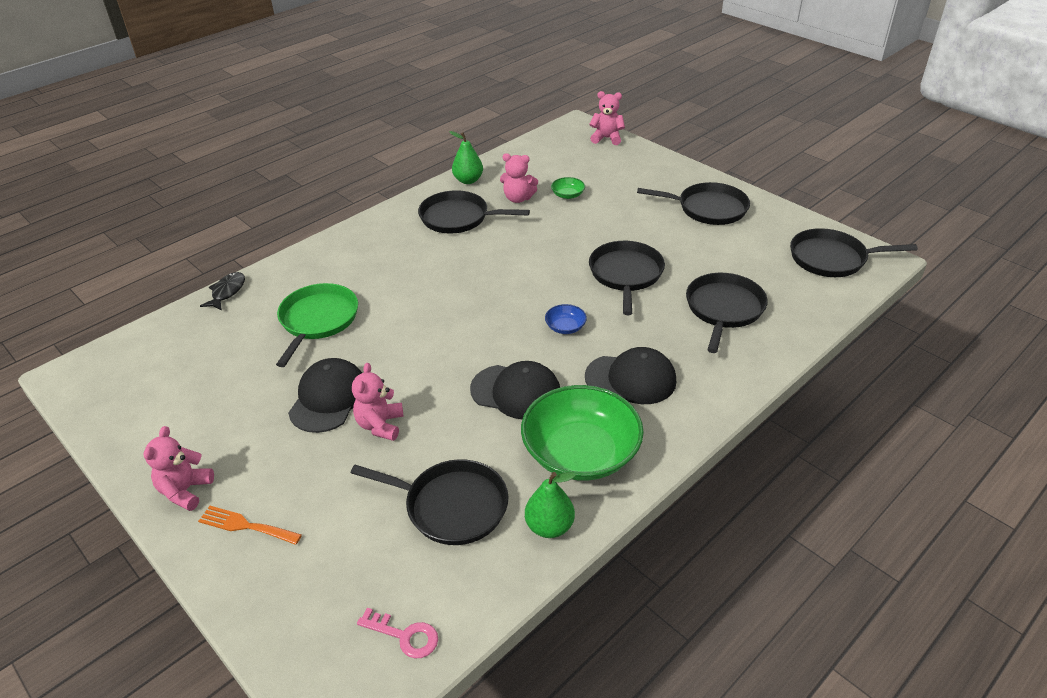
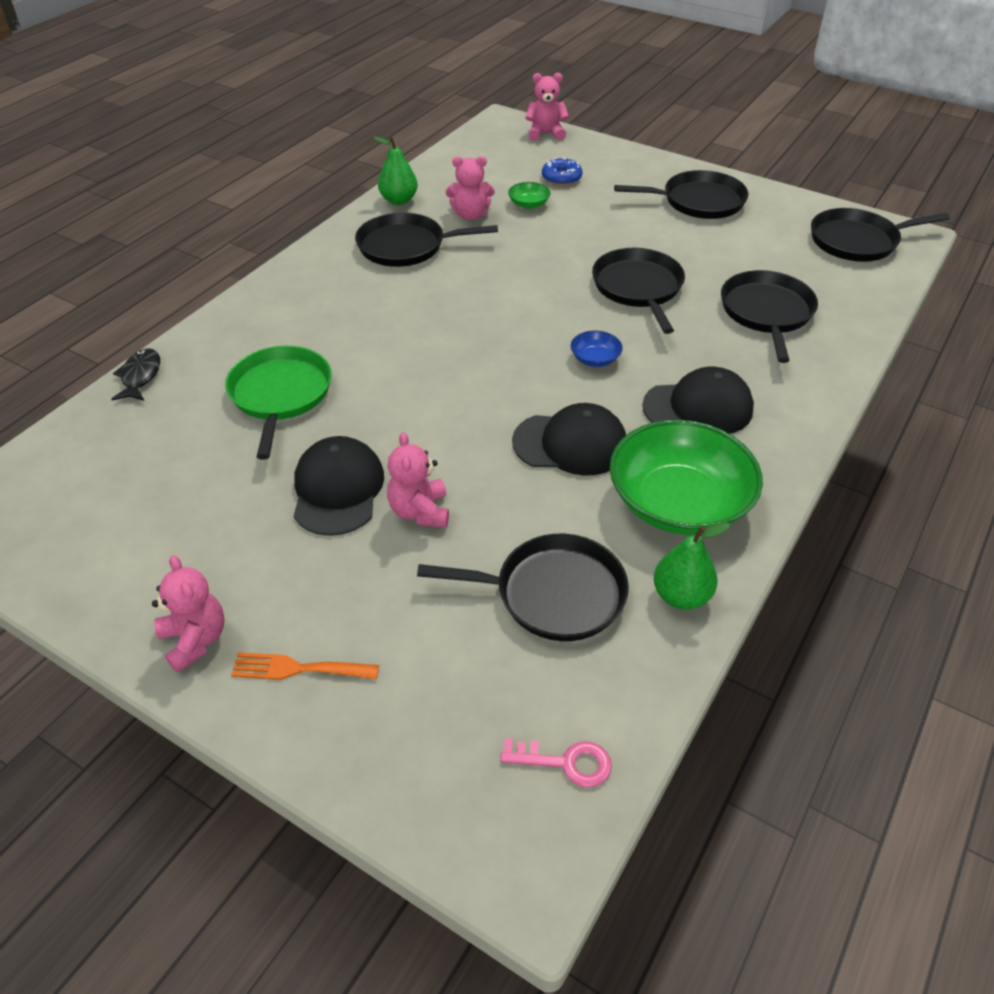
camera: 15 degrees left, 5 degrees up
pink teddy bear [143,426,214,511] -> pink teddy bear turned 150 degrees clockwise [152,555,225,673]
none -> blue donut [542,158,582,186]

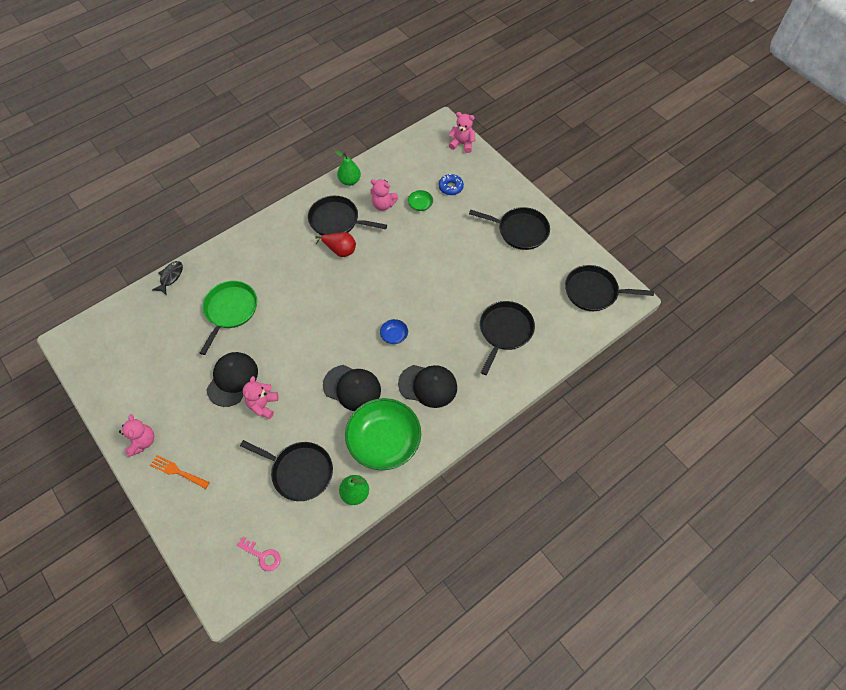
camera: 20 degrees right, 15 degrees up
black pan [592,248,685,334] -> none
none -> red pear [315,232,356,257]

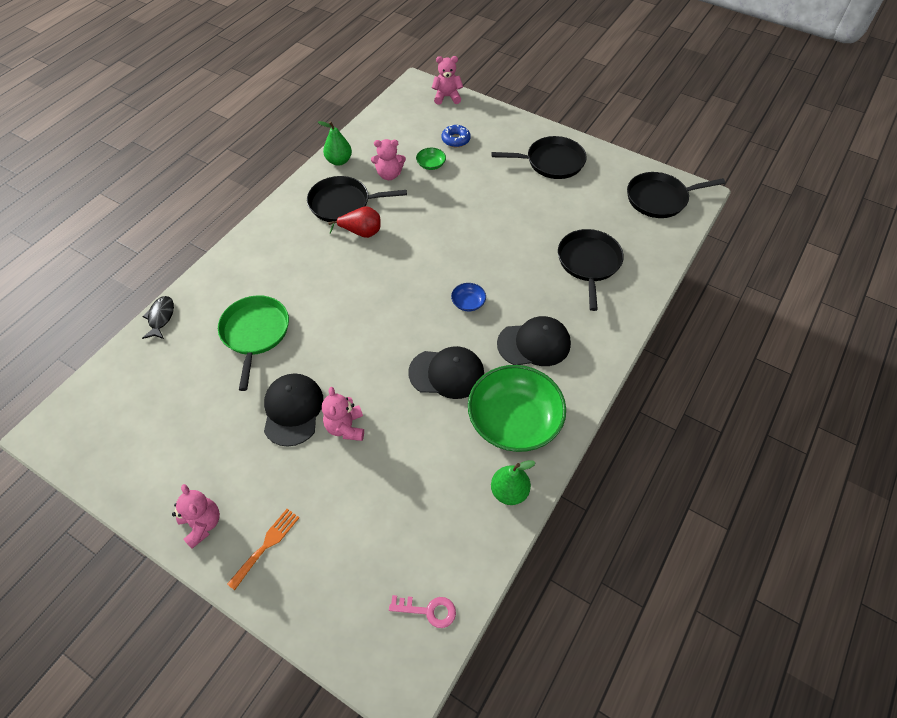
camera: 20 degrees left, 5 degrees down
orange fork [150,455,210,489] -> orange fork turned 120 degrees clockwise [227,509,299,590]
black pan [240,440,333,501] -> none

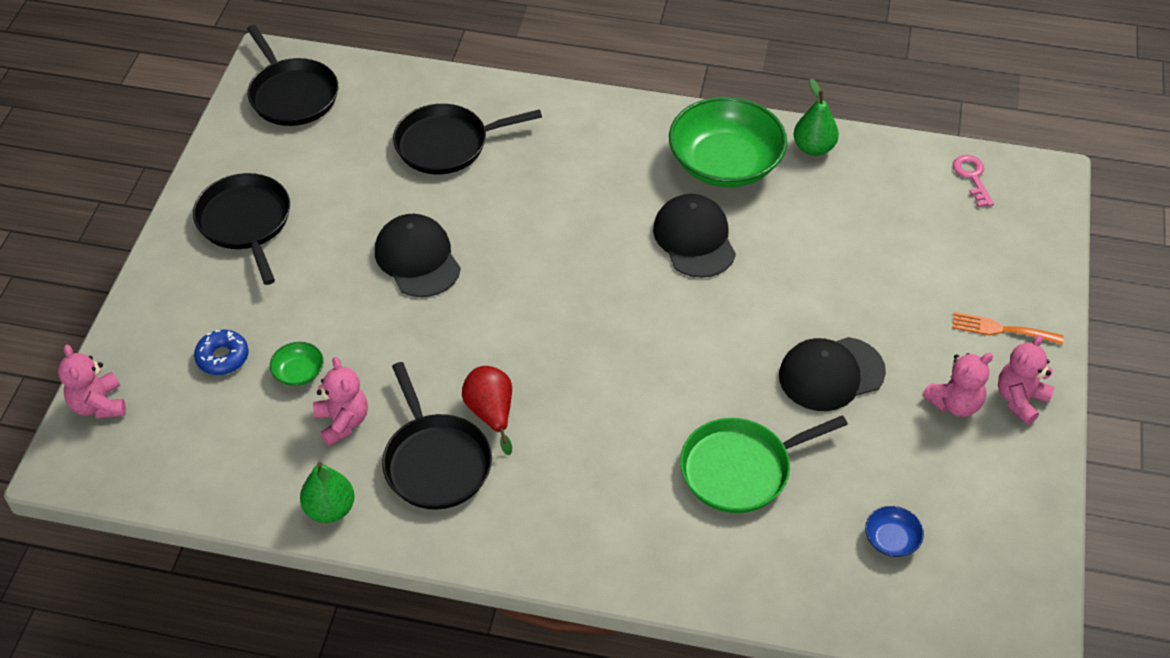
camera: 110 degrees left, 5 degrees down
black fish [142,296,174,339] -> none
pink teddy bear [322,387,364,441] -> pink teddy bear moved to [922,353,993,417]
blue bowl [451,283,486,311] -> blue bowl moved to [865,506,924,557]
black cap [497,316,571,366] -> black cap moved to [375,214,461,297]

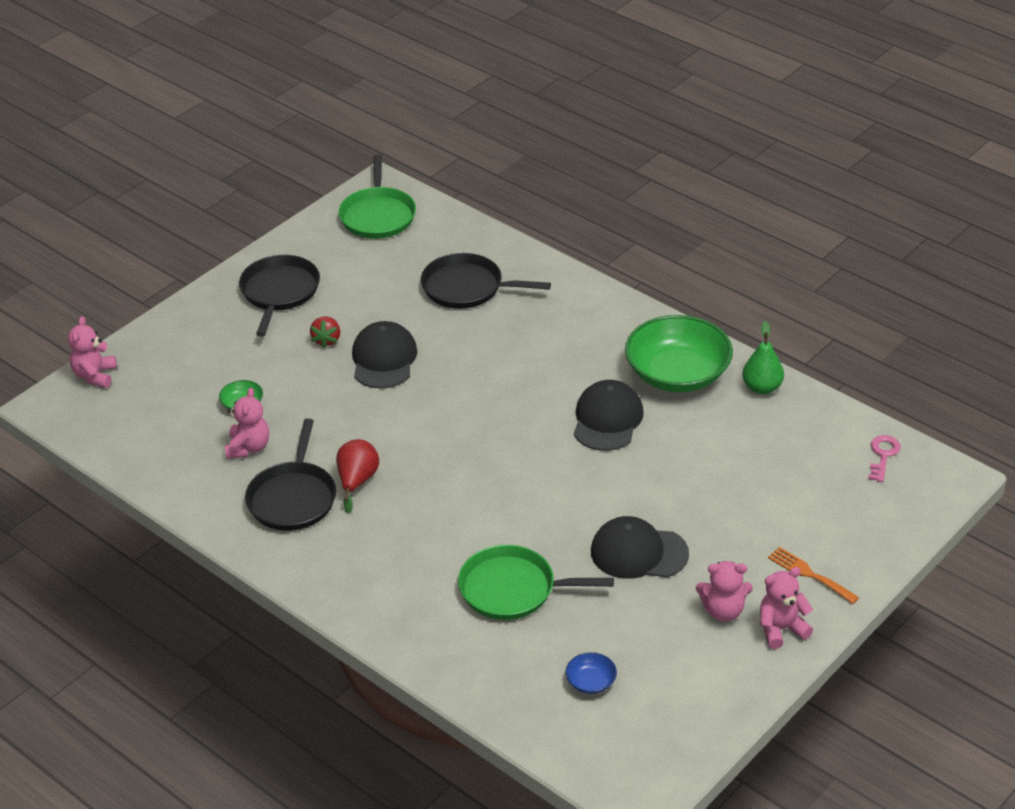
camera: 30 degrees right, 10 degrees down
blue donut [194,330,249,375] -> none
black pan [247,25,338,126] -> green pan [339,154,416,239]
green pear [300,462,355,523] -> none
none -> red strawberry [310,316,340,348]

